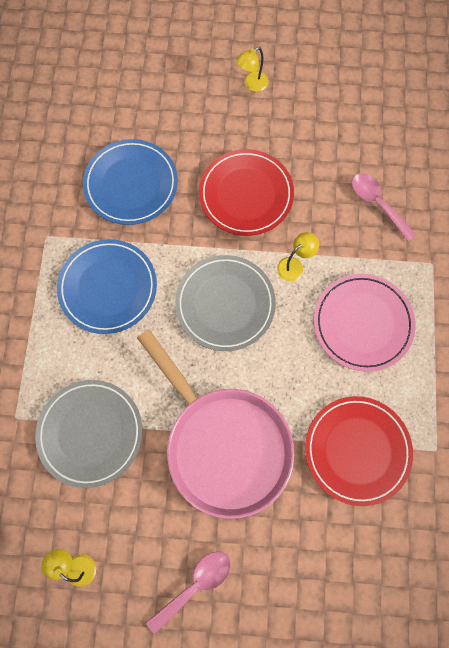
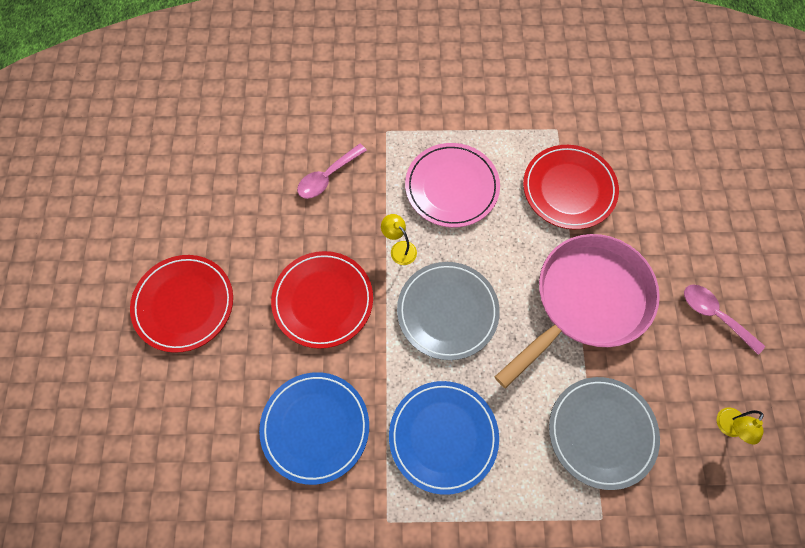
camera: 95 degrees left, 5 degrees down
yellow lamp [236,47,268,92] -> red plate [130,255,233,353]

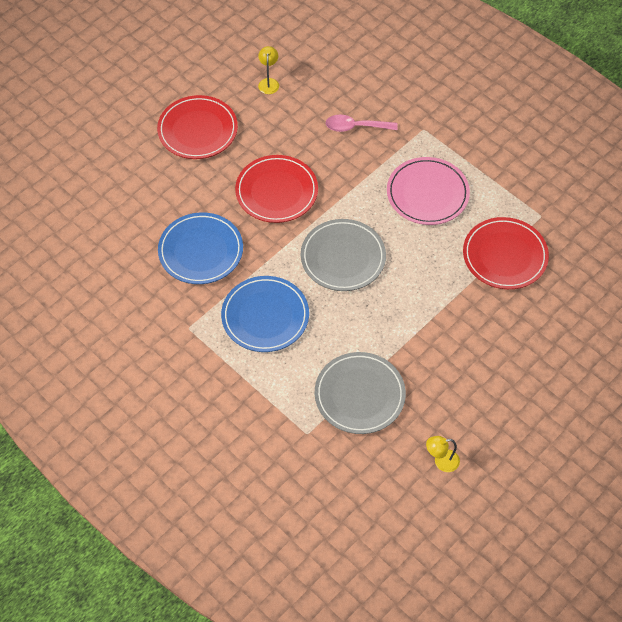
camera: 45 degrees right, 10 degrees down
yellow lamp [381,214,417,265] -> yellow lamp moved to [258,46,279,94]
pink pan [495,234,660,388] -> none
pink spoon [684,285,765,355] -> none

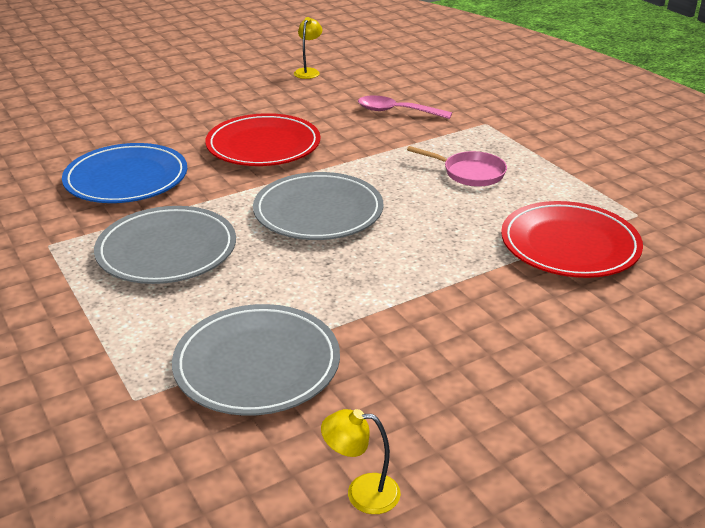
camera: 15 degrees right, 25 degrees down
red plate [157,95,238,159] -> none
blue plate [221,276,309,352] -> grey plate [94,206,236,284]
pink plate [387,157,470,225] -> pink pan [407,146,507,187]

